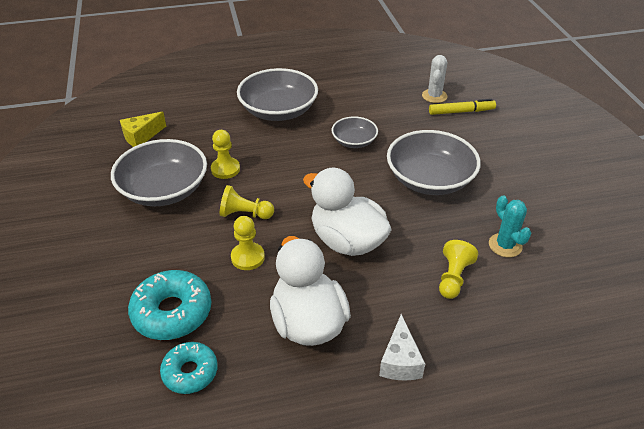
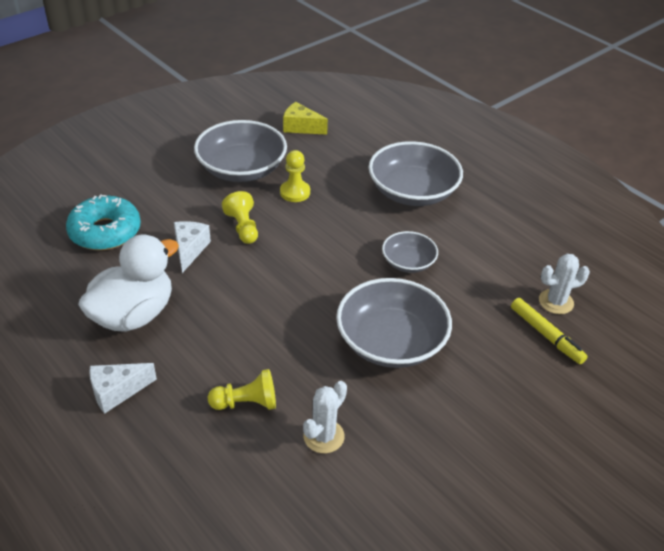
camera: 60 degrees right, 0 degrees up
turquoise donut [160,342,218,394] -> none
yellow pawn [231,216,265,270] -> white cheese [174,221,211,273]
white duck [303,168,392,256] -> none
turquoise cactus [489,195,531,257] -> white cactus [303,381,347,453]

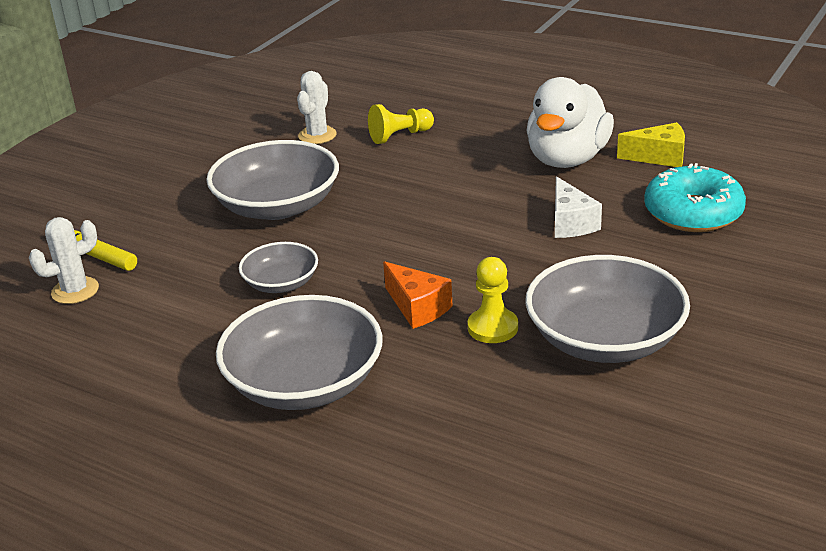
camera: 165 degrees right, 10 degrees down
white cheese [89,363,157,414] -> none
yellow pawn [222,191,258,244] -> none
yellow cheese [283,102,328,135] -> yellow cheese moved to [617,122,685,167]
none -> orange cheese [383,261,453,329]

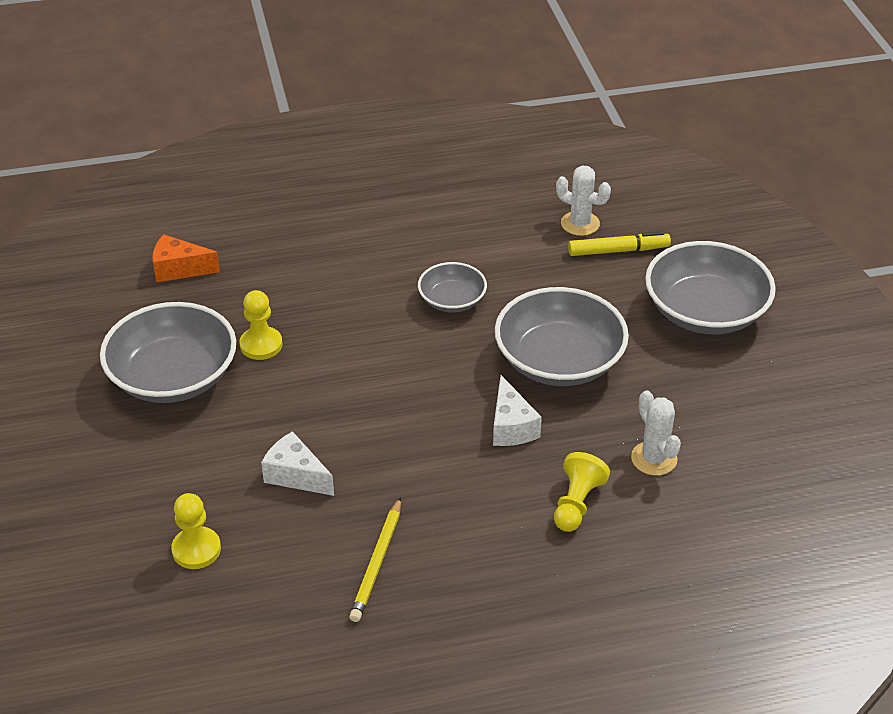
camera: 135 degrees right, 10 degrees up
white cactus [29,217,99,304] -> white cactus turned 75 degrees counterclockwise [556,166,611,236]
grey bowl [216,295,383,410] -> grey bowl moved to [645,241,776,334]
orange cheese [383,261,453,329] -> orange cheese moved to [152,234,220,283]
white duck [526,77,614,168] -> yellow pencil [349,497,401,622]
yellow cheese [617,122,685,167] -> none
turquoise donut [644,163,746,232] -> yellow pawn [171,493,221,569]
none -> white cheese [493,375,542,446]

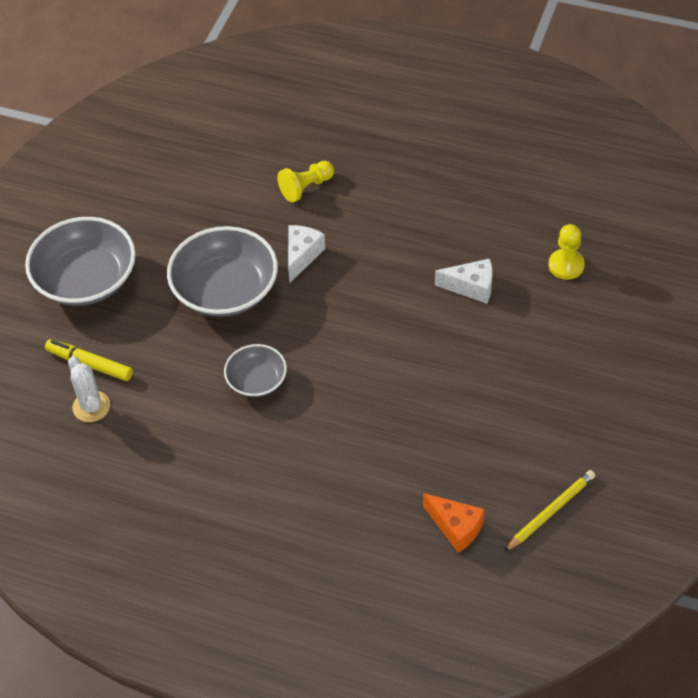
camera: 145 degrees left, 10 degrees up
grey bowl [100,302,236,403] -> none
yellow pawn [240,290,282,360] -> none
white cheese [261,431,334,496] -> white cheese turned 60 degrees counterclockwise [435,259,493,304]
yellow pencil [349,497,401,622] -> yellow pencil moved to [504,470,596,552]
white cactus [631,390,681,476] -> none

